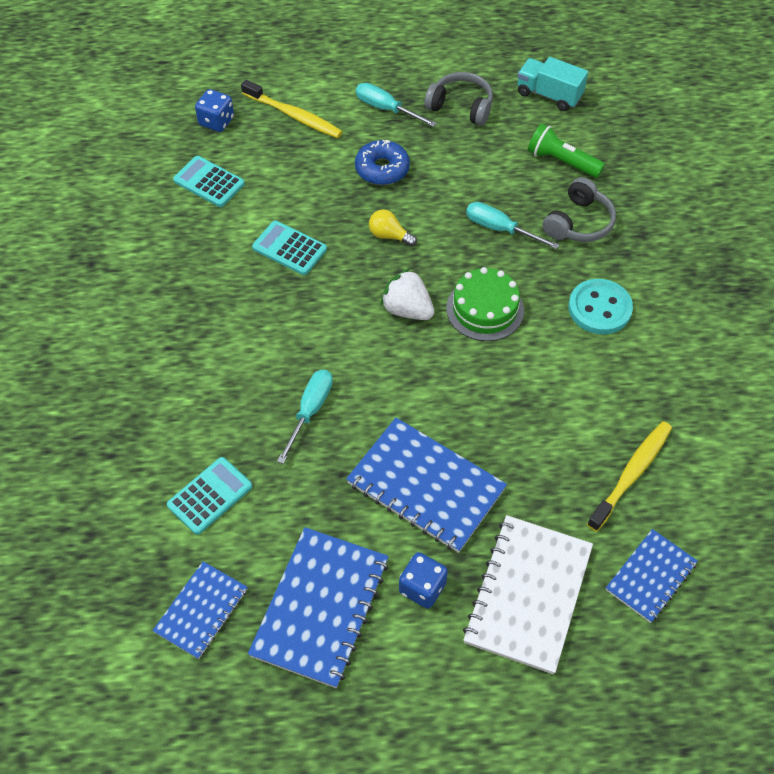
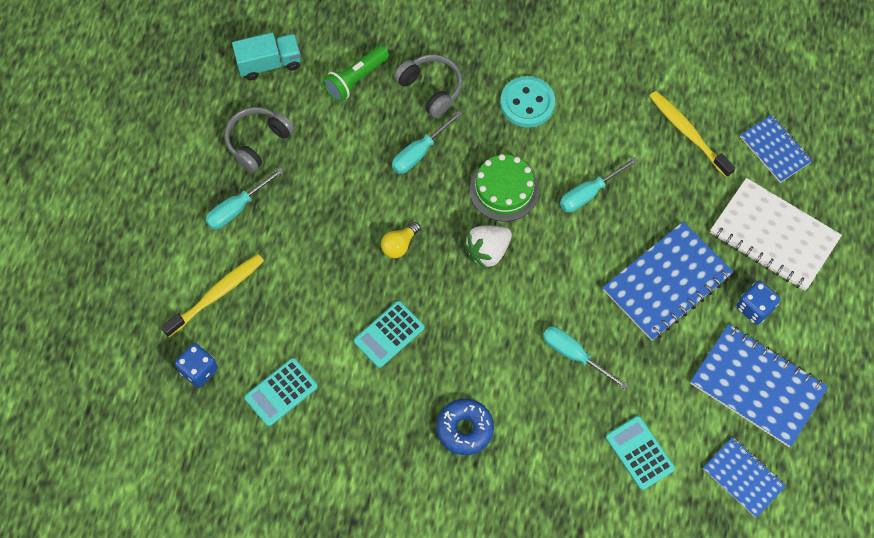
camera: 75 degrees left, 10 degrees up
blue donut [355,140,410,185] -> blue donut moved to [436,399,494,455]
turquoise truck [517,57,588,111] -> turquoise truck turned 150 degrees counterclockwise [232,33,301,80]
none -> turquoise screwdriver [560,157,638,212]

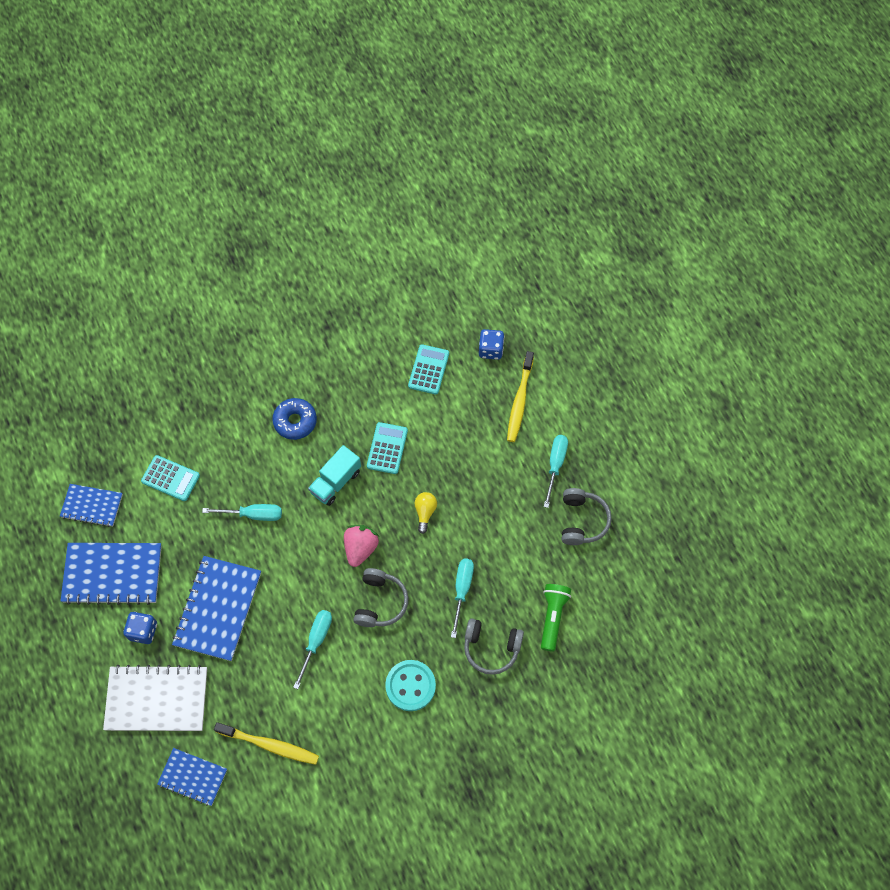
camera: 145 degrees right, 0 degrees up
turquoise truck [232,33,301,80] -> turquoise truck moved to [308,445,361,506]
white strawberry [464,225,512,269] -> pink strawberry [344,525,379,567]
green cake [470,154,539,222] -> grey headphones [353,568,408,627]

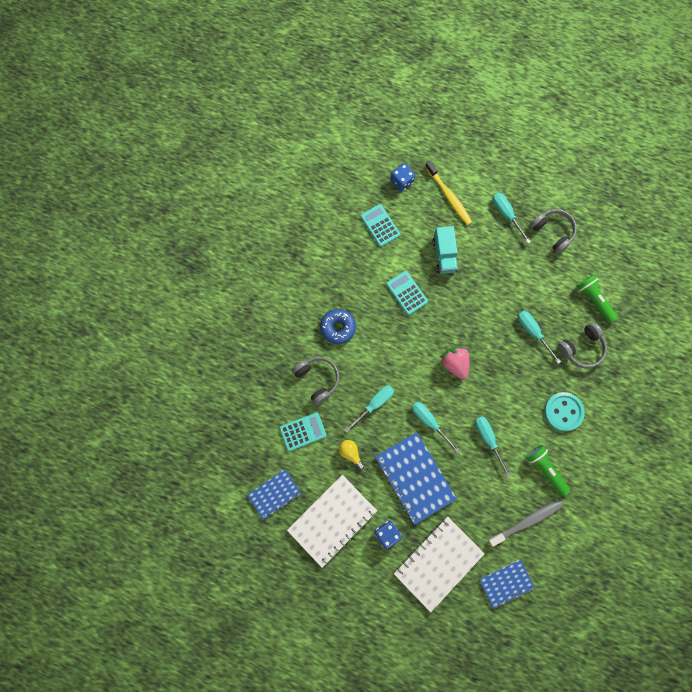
camera: 45 degrees left, 10 degrees up
blue notebook [61,543,162,605] -> white notebook [287,475,377,568]
yellow toothbrush [214,722,319,765] -> grey toothbrush [488,500,563,547]
turquoise truck [308,445,361,506] -> turquoise truck moved to [432,226,458,274]
grey headphones [353,568,408,627] -> grey headphones moved to [292,357,339,405]
yellow light bulb [414,492,437,534] -> yellow light bulb moved to [339,440,365,470]
none -> turquoise screwdriver [412,402,460,454]
none -> green flashlight [526,445,571,496]

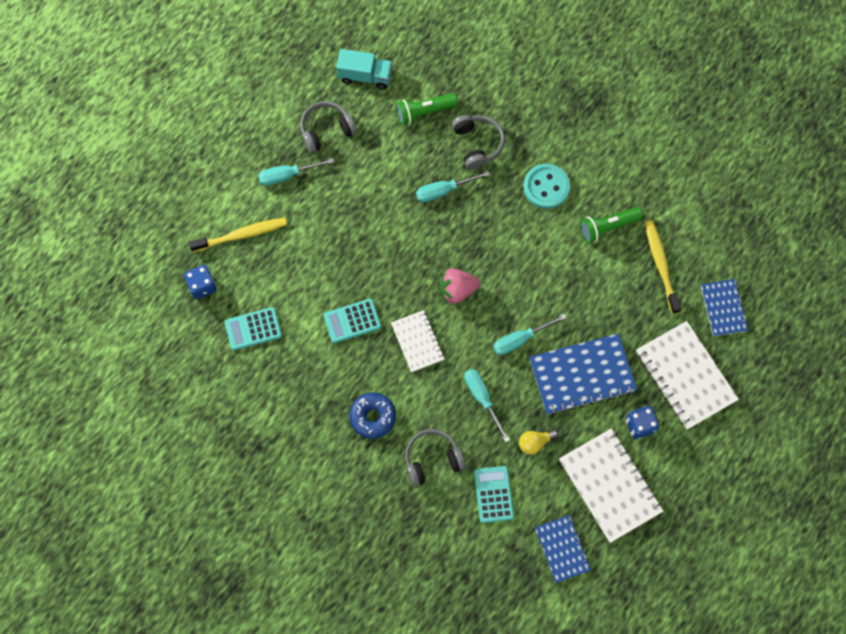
camera: 75 degrees left, 5 degrees down
turquoise truck [432,226,458,274] -> turquoise truck moved to [336,49,392,89]
turquoise screwdriver [475,416,511,478] -> none
grey toothbrush [488,500,563,547] -> yellow toothbrush [645,220,681,314]
none -> white notebook [391,310,444,373]

